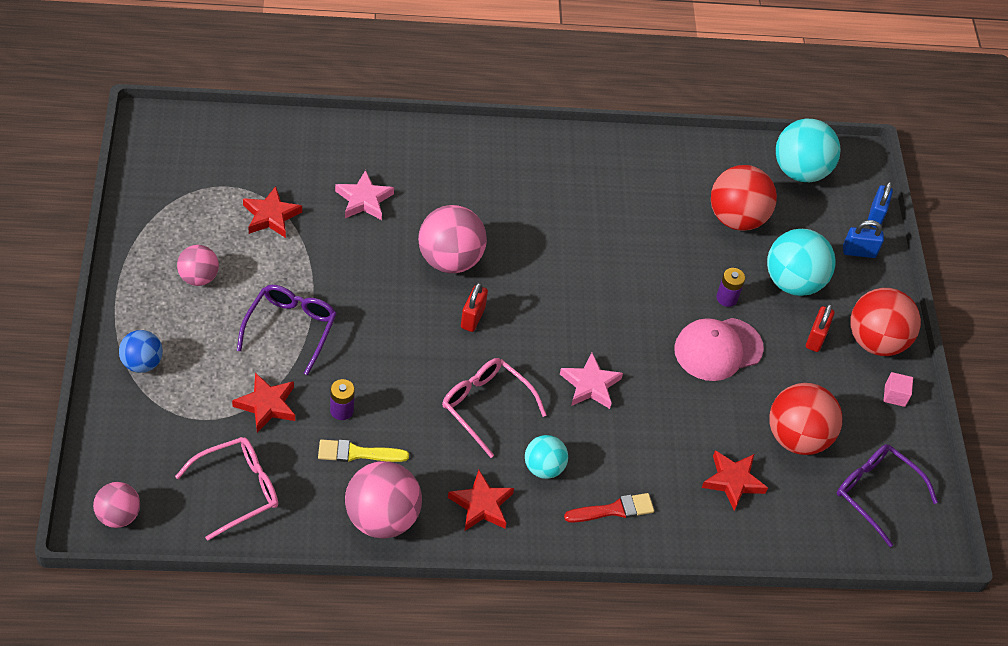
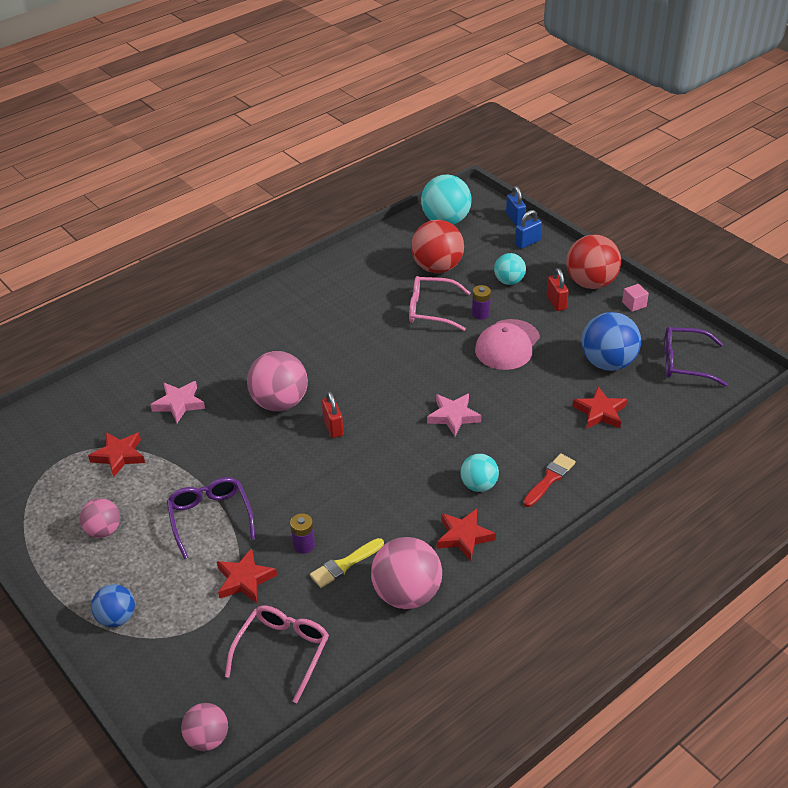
camera: 30 degrees left, 10 degrees down
pink glasses [442,358,546,458] -> pink glasses moved to [409,276,471,331]
turquoise ball [767,229,836,296] -> turquoise ball [494,253,526,285], size x0.59
red ball [770,383,842,455] -> blue ball [582,312,641,371]

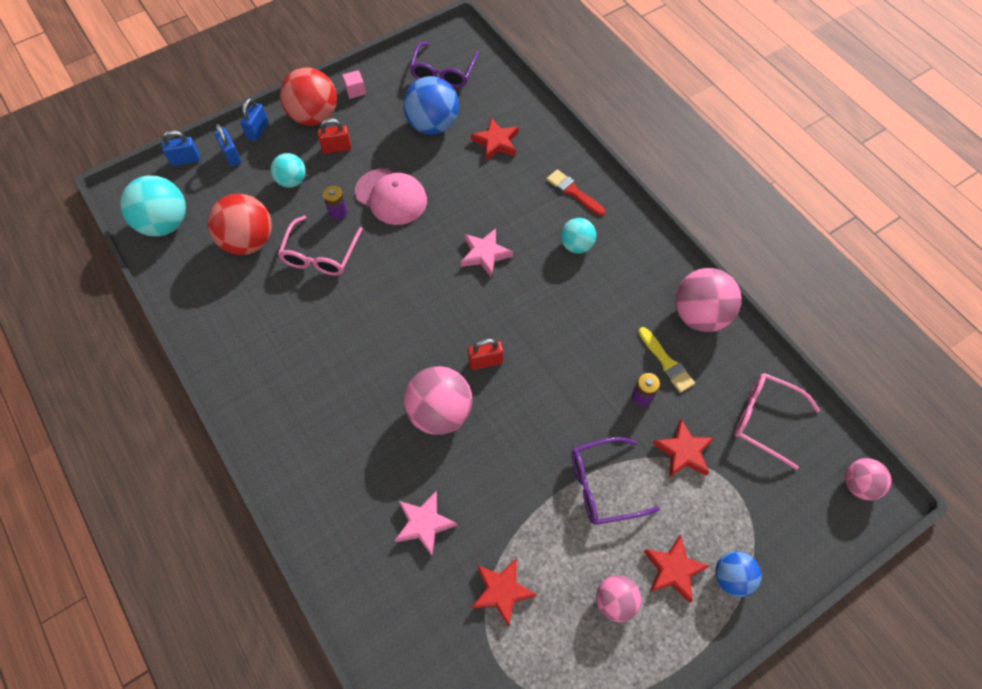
camera: 85 degrees left, 20 degrees up
red star [437,509,496,561] -> red star moved to [643,535,709,603]
none -> blue padlock [240,98,268,141]

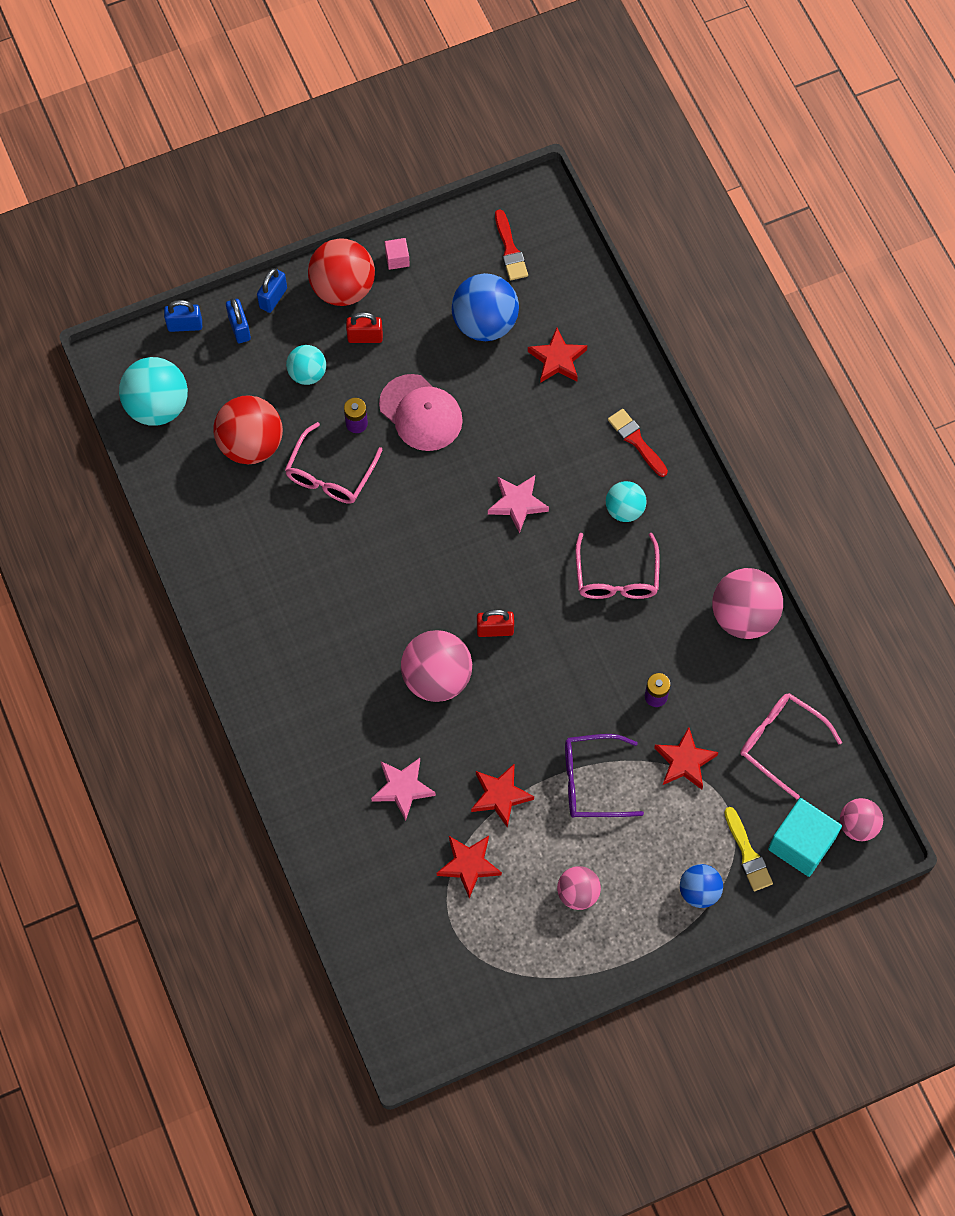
camera: 10 degrees right, 5 degrees up
purple glasses [409,42,479,88] -> red brush [495,209,528,280]
yellow brush [638,327,695,393] -> yellow brush moved to [724,807,773,891]
red star [643,535,709,603] -> red star moved to [471,763,534,828]
none -> pink glasses [575,533,660,599]
none -> turquoise cube [768,798,842,877]

